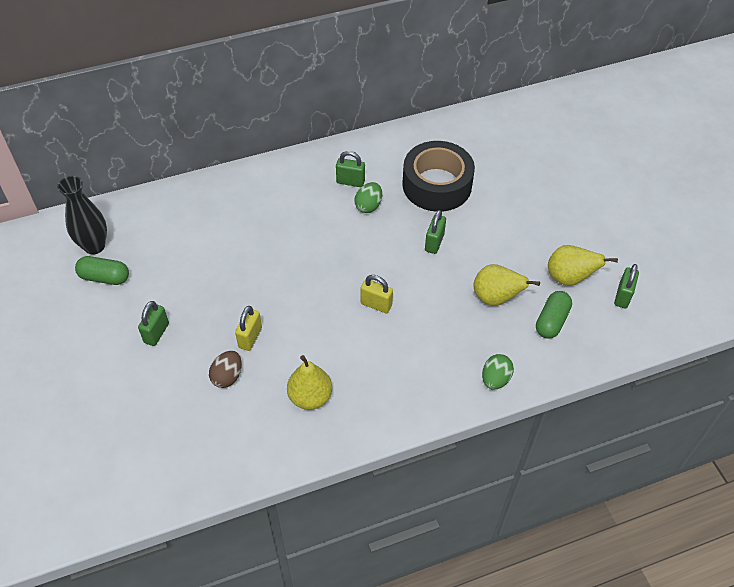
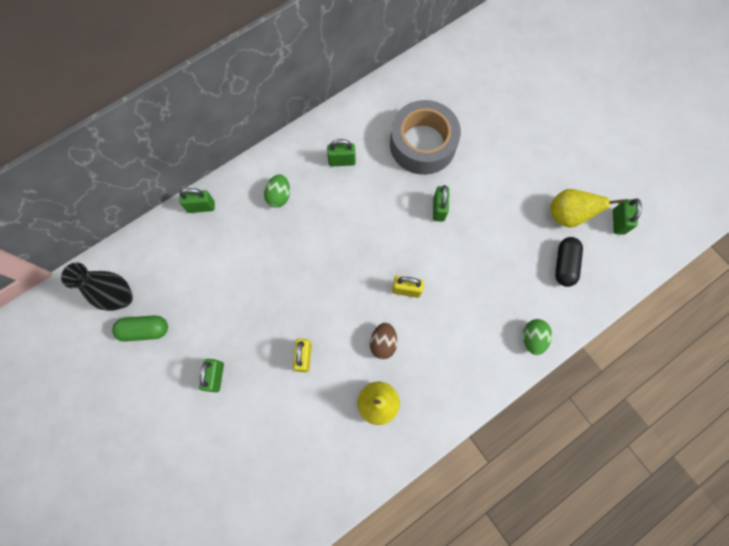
camera: 15 degrees left, 20 degrees up
brown egg [209,351,242,388] -> brown egg moved to [370,323,397,359]
green egg [355,182,382,213] -> green egg moved to [264,174,290,208]
black tape [402,141,475,212] -> grey tape [390,100,461,175]
yellow pear [474,264,540,306] -> none
green capsule [536,291,572,339] -> black capsule [555,237,583,287]
none -> green padlock [179,188,215,213]

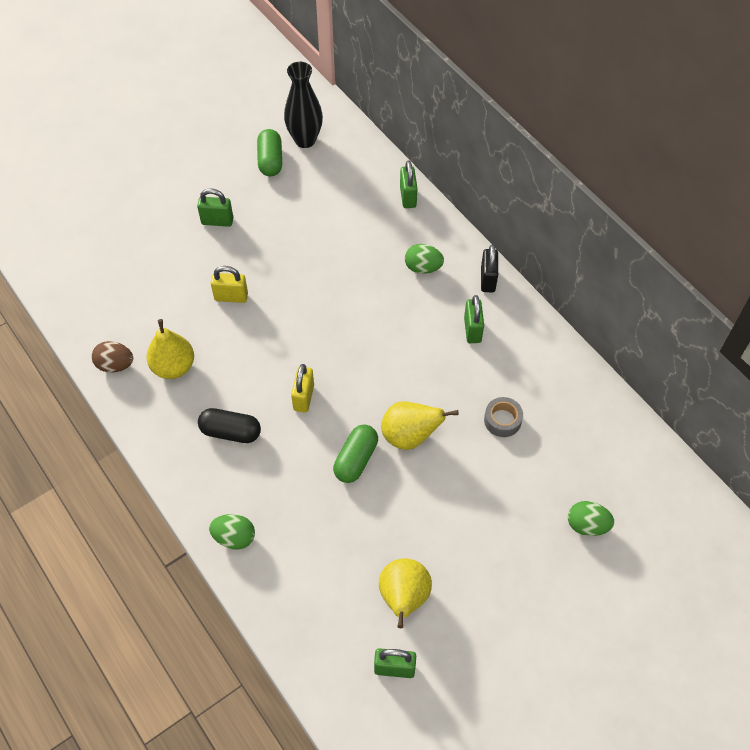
camera: 90 degrees right, 15 degrees down
brown egg [370,323,397,359] -> brown egg moved to [92,341,133,373]
grey tape [390,100,461,175] -> grey tape [484,397,523,437], size x0.42
green padlock [433,185,449,222] -> yellow pear [381,401,458,450]
black capsule [555,237,583,287] -> black capsule moved to [198,408,261,443]
none -> green capsule [333,424,378,483]
none -> black padlock [481,244,498,292]
none -> green egg [568,501,614,536]

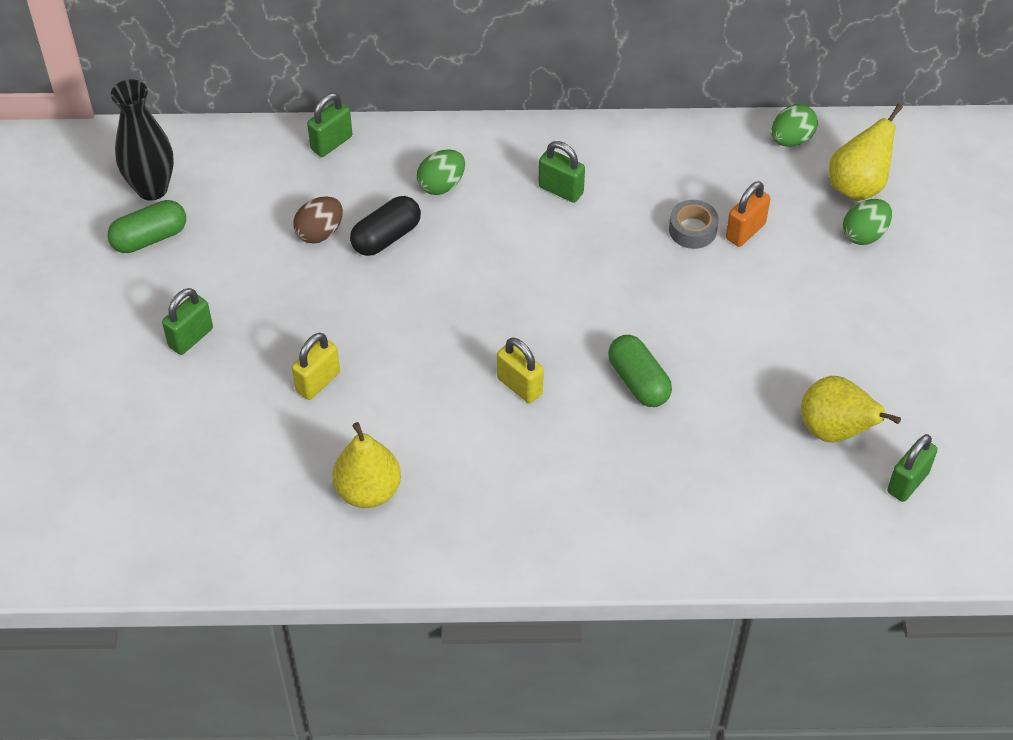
camera: 55 degrees left, 5 degrees down
brown egg [92,341,133,373] -> brown egg moved to [293,197,343,244]
black capsule [198,408,261,443] -> black capsule moved to [350,196,421,256]
green egg [209,514,255,549] -> green egg moved to [772,104,818,147]
green capsule [257,129,282,176] -> green capsule turned 60 degrees counterclockwise [107,200,186,253]
yellow pear [381,401,458,450] -> yellow pear moved to [829,104,903,201]
green padlock [400,161,418,208] -> green padlock turned 75 degrees counterclockwise [307,93,352,157]
black padlock [481,244,498,292] -> none
none -> orange padlock [726,181,771,247]

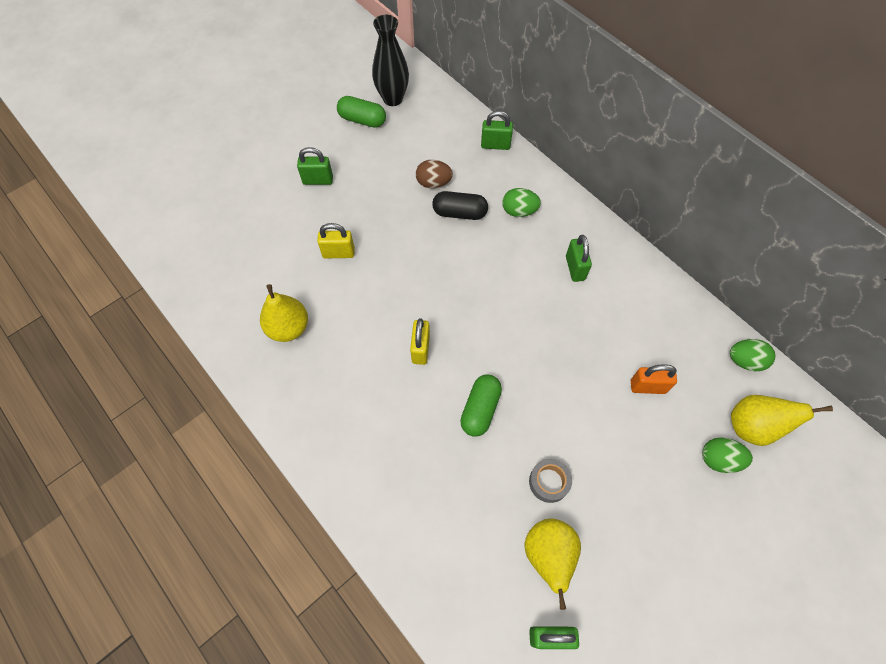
camera: 50 degrees right, 10 degrees up
grey tape [669,200,719,249] -> grey tape moved to [529,459,572,503]

